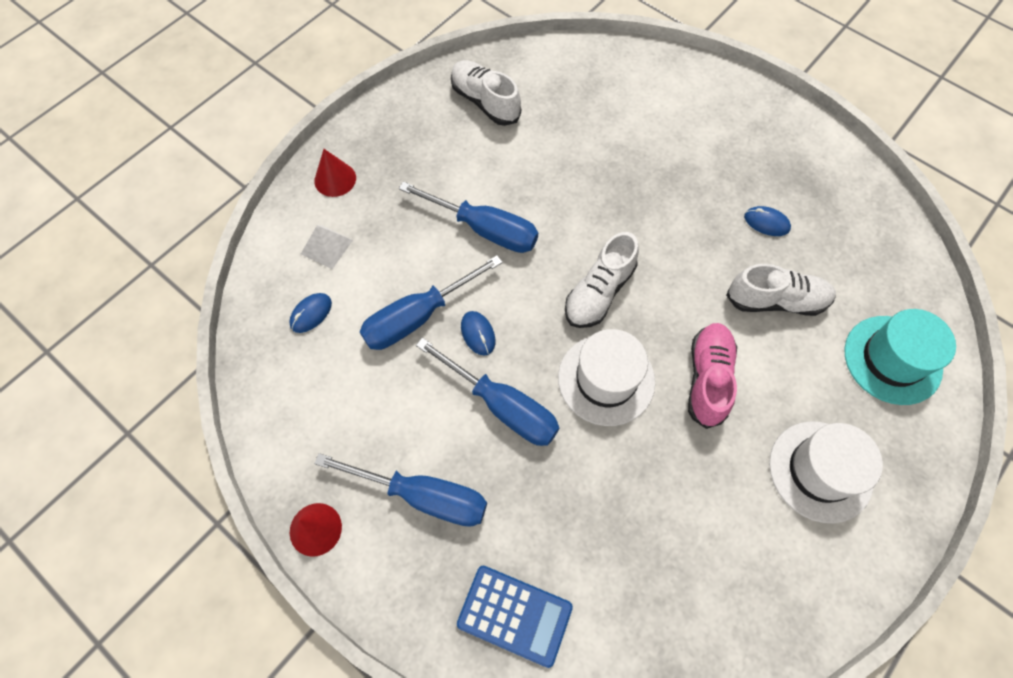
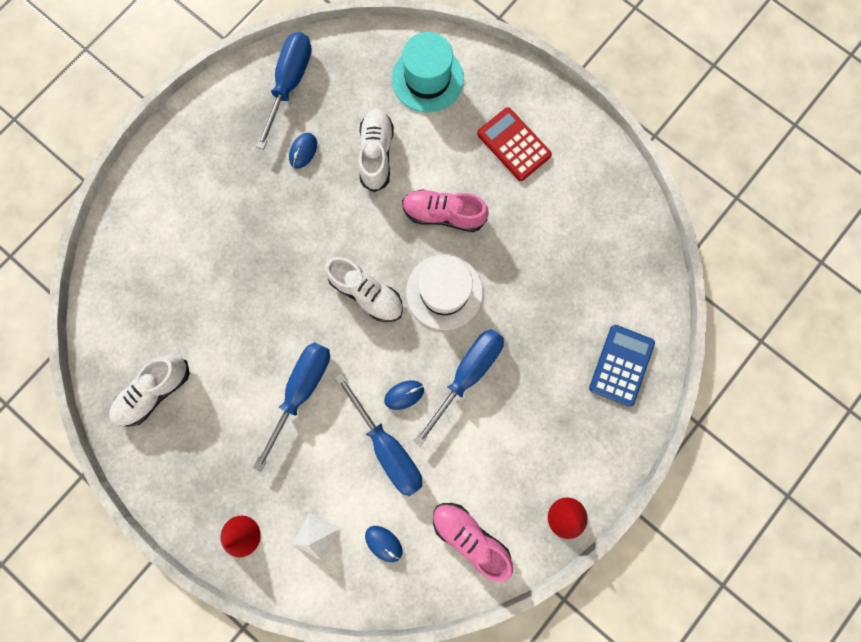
camera: 90 degrees left, 15 degrees up
blue screwdriver [314,453,487,527] -> blue screwdriver moved to [256,32,312,150]
white hat [769,421,883,523] -> red calculator [477,107,552,181]
none -> pink shoe [433,503,513,582]

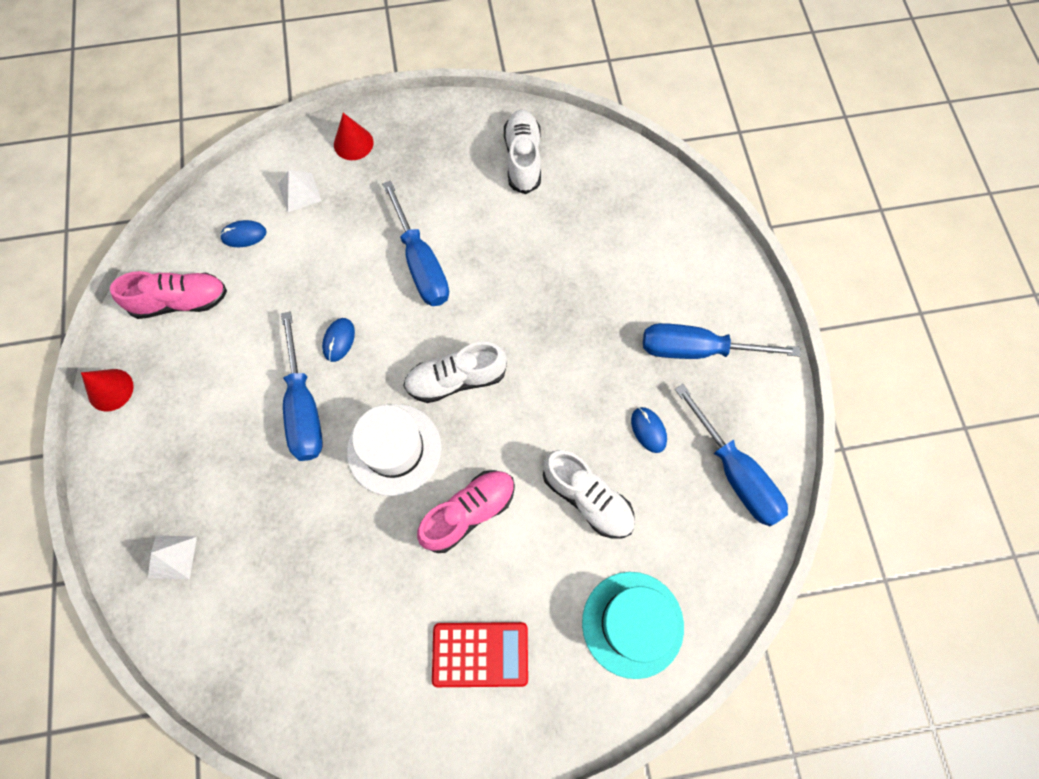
camera: 130 degrees right, 10 degrees down
blue screwdriver [335,374,422,496] -> blue screwdriver moved to [643,323,800,359]
blue calculator [589,325,655,406] -> white pyramid [148,535,197,579]

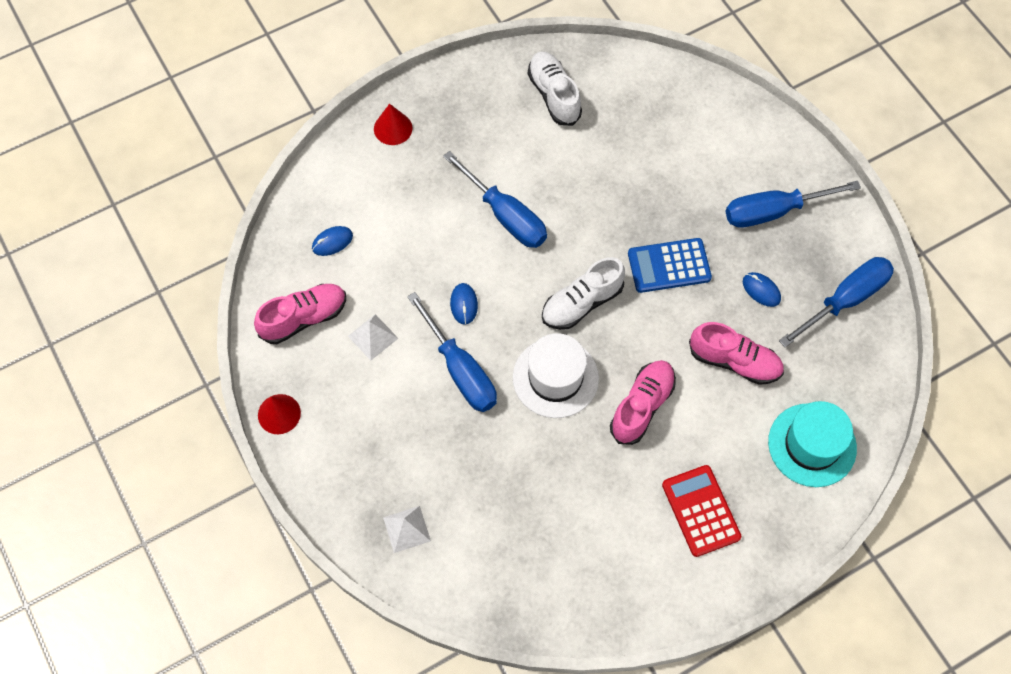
camera: 20 degrees left, 5 degrees down
white pyramid [278,170,322,212] -> white pyramid moved to [348,314,398,360]
red calculator [432,622,528,687] -> red calculator turned 90 degrees counterclockwise [662,465,741,557]
white shoe [543,450,635,538] -> pink shoe [689,322,784,385]
blue screwdriver [675,384,788,526] -> blue screwdriver turned 75 degrees counterclockwise [779,257,894,347]
none -> blue calculator [628,238,712,293]

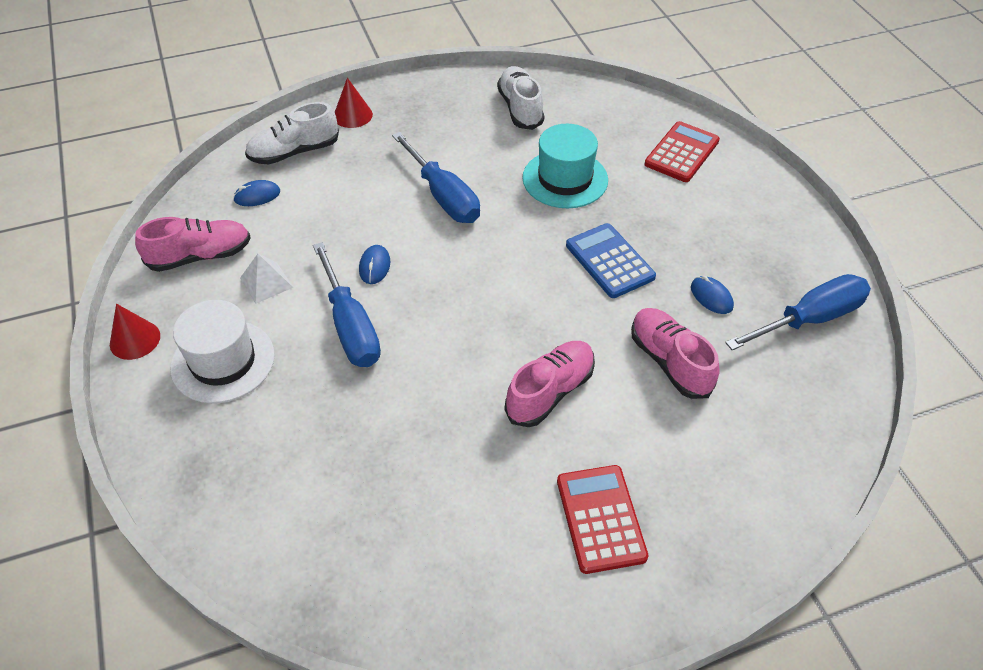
camera: 10 degrees right, 15 degrees down
white pyramid [383,506,431,553] -> none
white hat [513,333,599,418] -> white hat moved to [170,300,275,403]
white shoe [542,257,625,330] -> white shoe moved to [245,102,339,164]
blue calculator [628,238,712,293] -> blue calculator turned 60 degrees clockwise [566,223,656,298]
pink shoe [689,322,784,385] -> pink shoe turned 150 degrees counterclockwise [631,308,720,399]
blue screwdriver [726,181,861,228] -> none
turquoise hat [768,401,857,487] -> turquoise hat moved to [522,124,608,208]
none -> red calculator [645,121,720,182]

